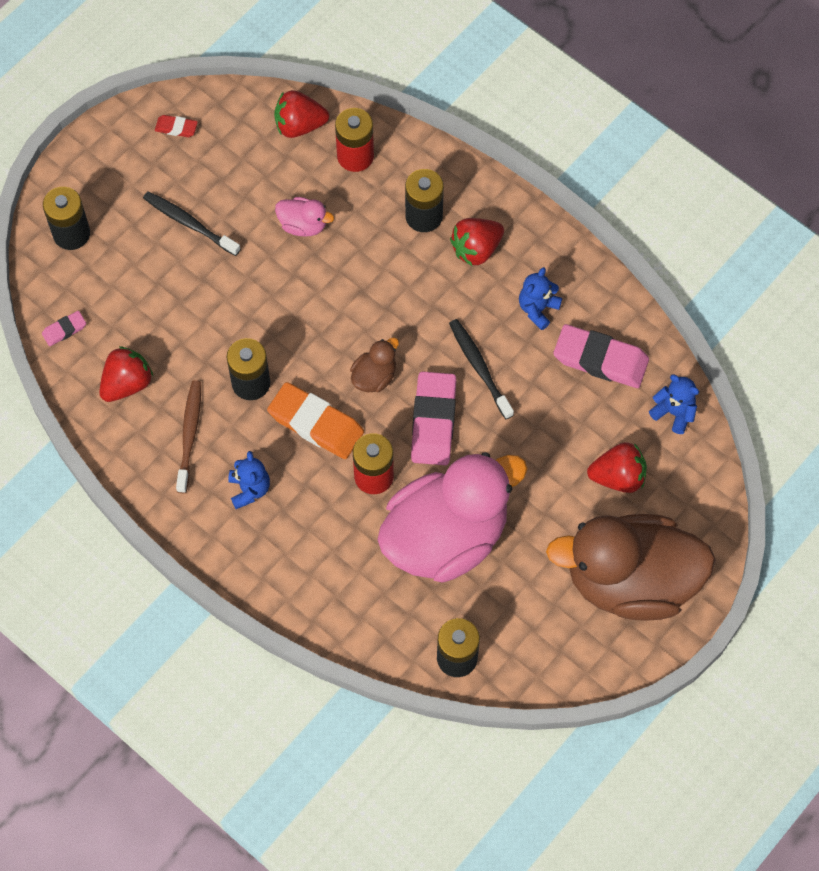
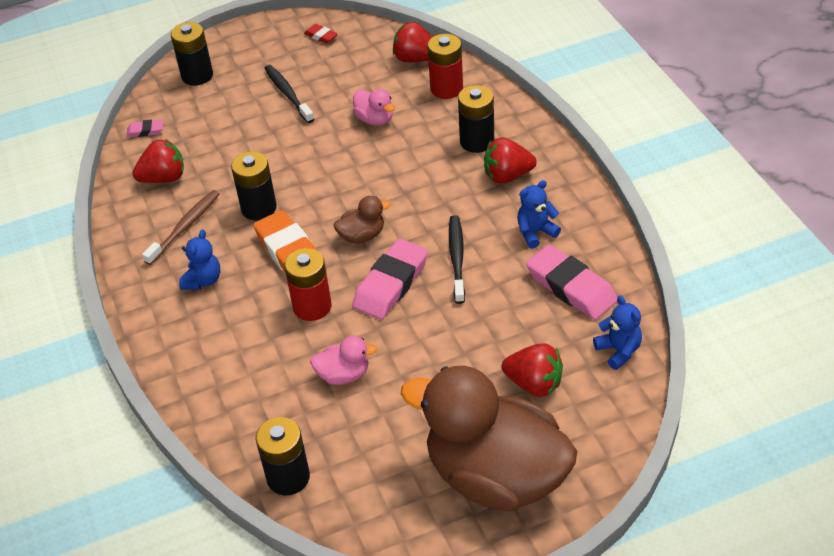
camera: 30 degrees right, 20 degrees down
pink duck [377,452,528,583] -> pink duck [310,336,377,385], size x0.40

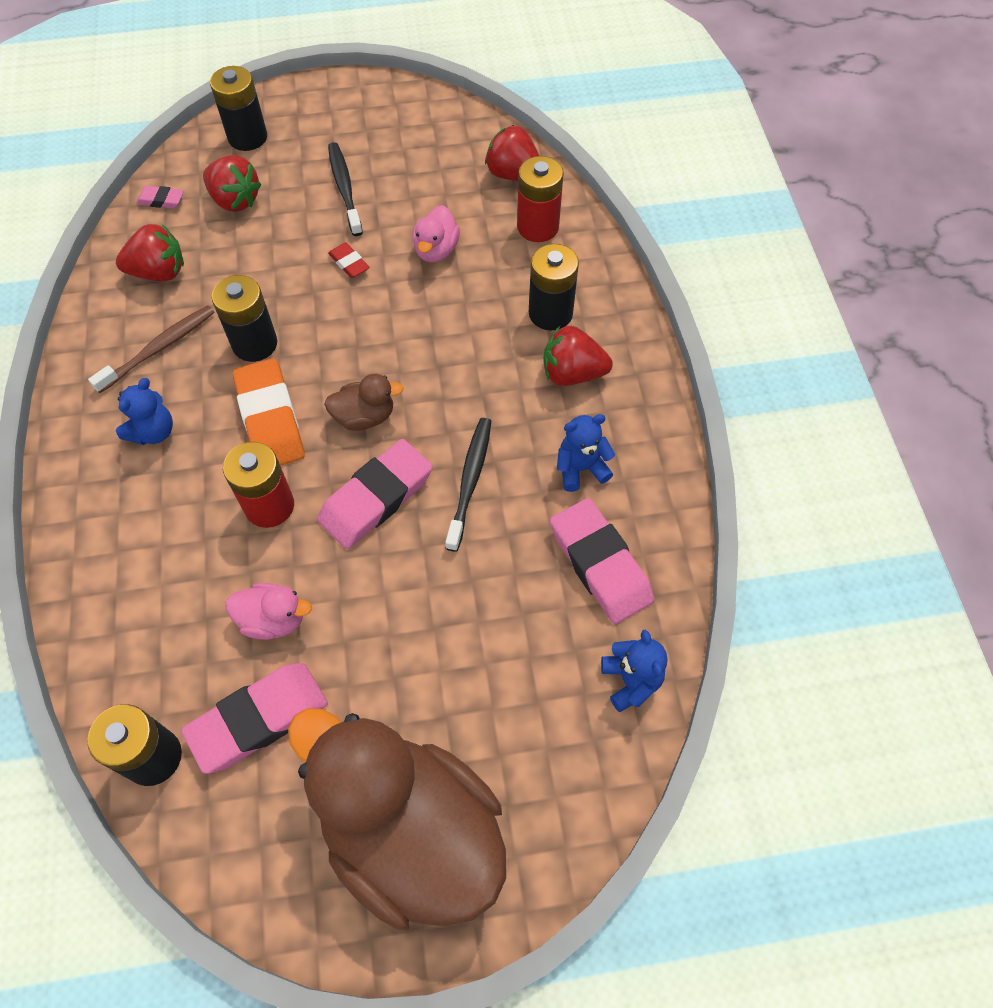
camera: 10 degrees right, 15 degrees up
red eraser [304,24,338,44] -> red eraser moved to [328,243,369,278]
pink duck [353,89,395,126] -> pink duck turned 45 degrees clockwise [413,205,460,262]
red strawberry [502,343,563,397] -> red strawberry moved to [203,155,261,212]
none -> pink eraser [181,663,328,774]

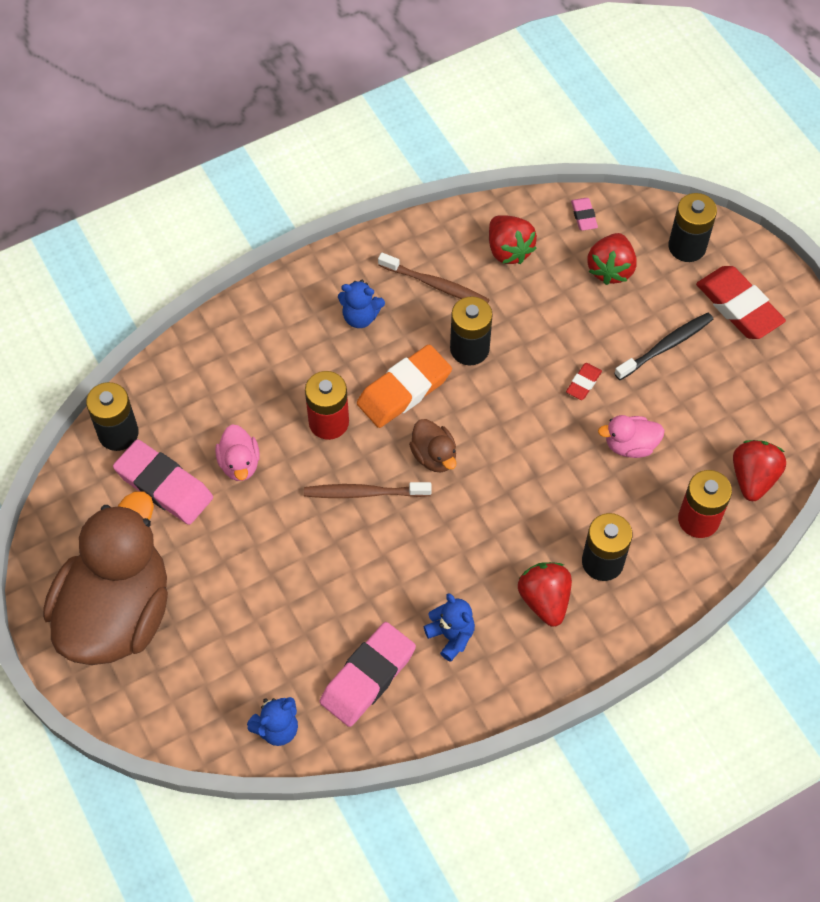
camera: 70 degrees right, 0 degrees up
pink eraser [317,439,433,549] -> brown toothbrush [304,482,432,498]
black toothbrush [445,418,491,552] -> none
none -> red eraser [696,266,786,339]

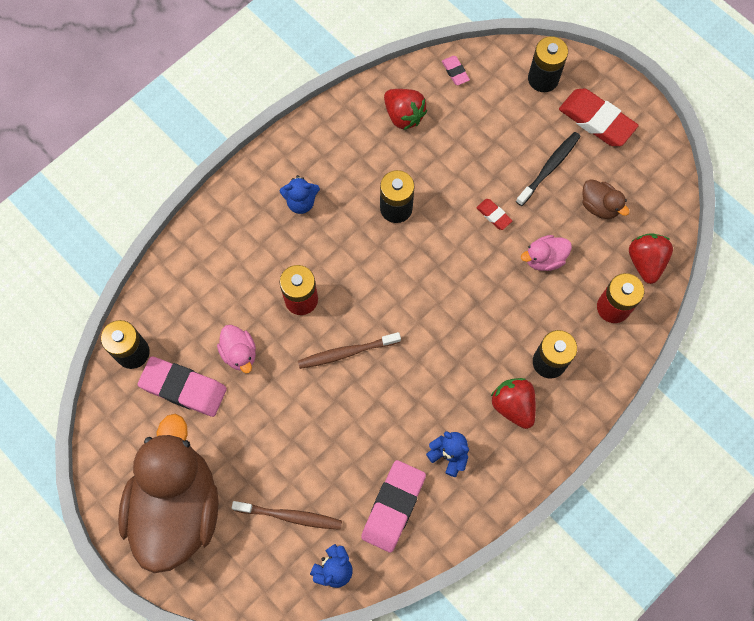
camera: 15 degrees left, 10 degrees up
orange eraser [357,344,452,428] -> none
brown toothbrush [378,253,490,303] -> brown toothbrush moved to [232,501,342,530]
brown duck [409,419,456,472] -> brown duck moved to [582,179,629,219]
red eraser [566,363,602,400] -> red eraser turned 60 degrees counterclockwise [476,199,513,230]
red strawberry [587,233,637,285] -> none

